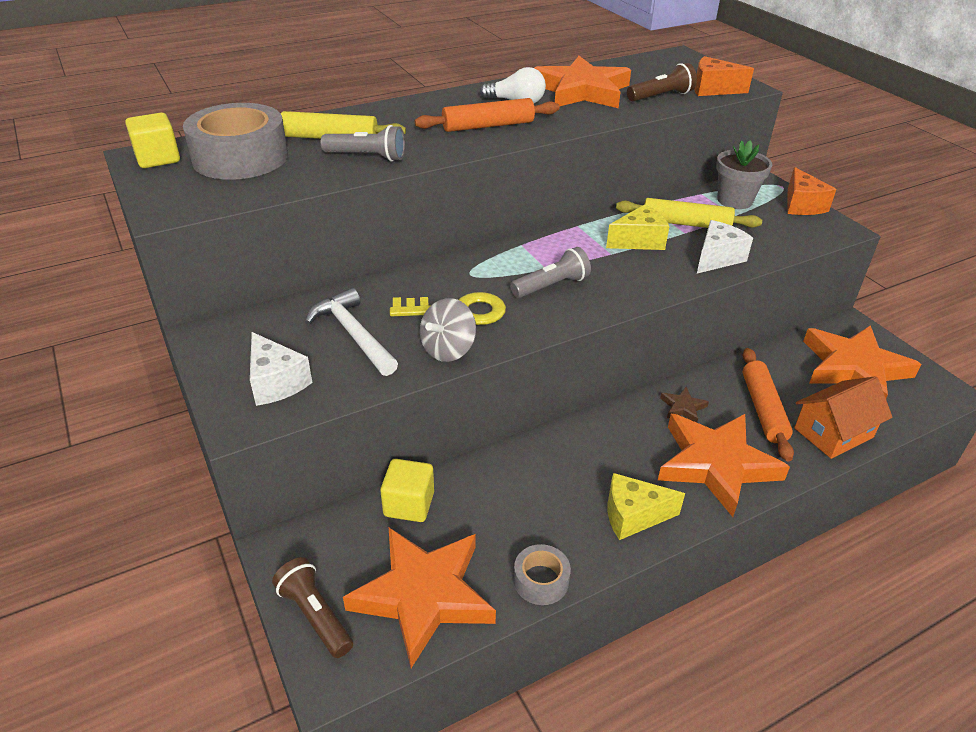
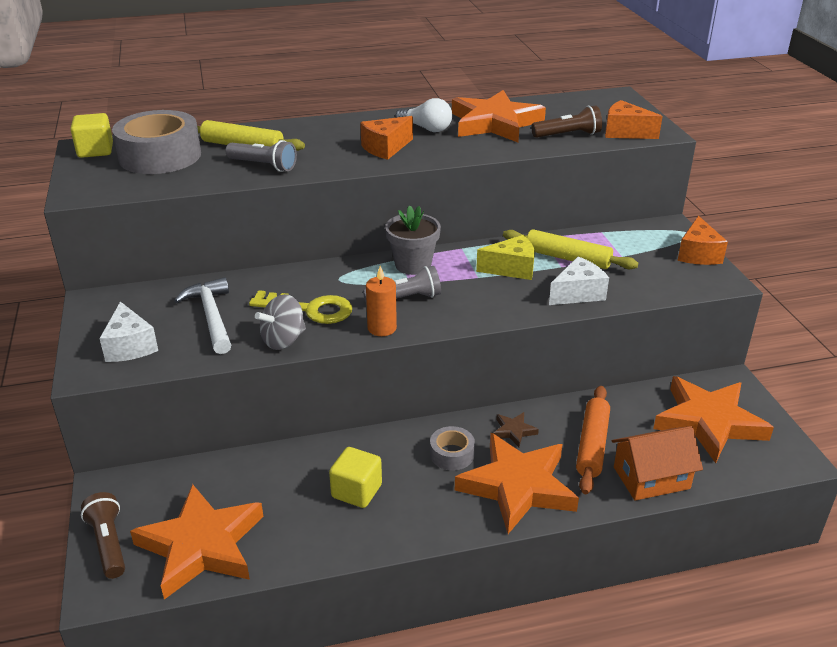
camera: 15 degrees right, 5 degrees down
yellow cube [380,459,434,522] -> yellow cube moved to [329,447,382,508]
orange rolling pin [415,98,560,132] -> orange cheese [360,116,413,160]
grey tape [513,544,571,605] -> grey tape moved to [430,426,475,470]
yellow cheese [608,473,685,540] -> none
grey flower pot [716,140,772,209] -> grey flower pot moved to [385,205,441,275]
none -> orange candle [366,266,397,336]

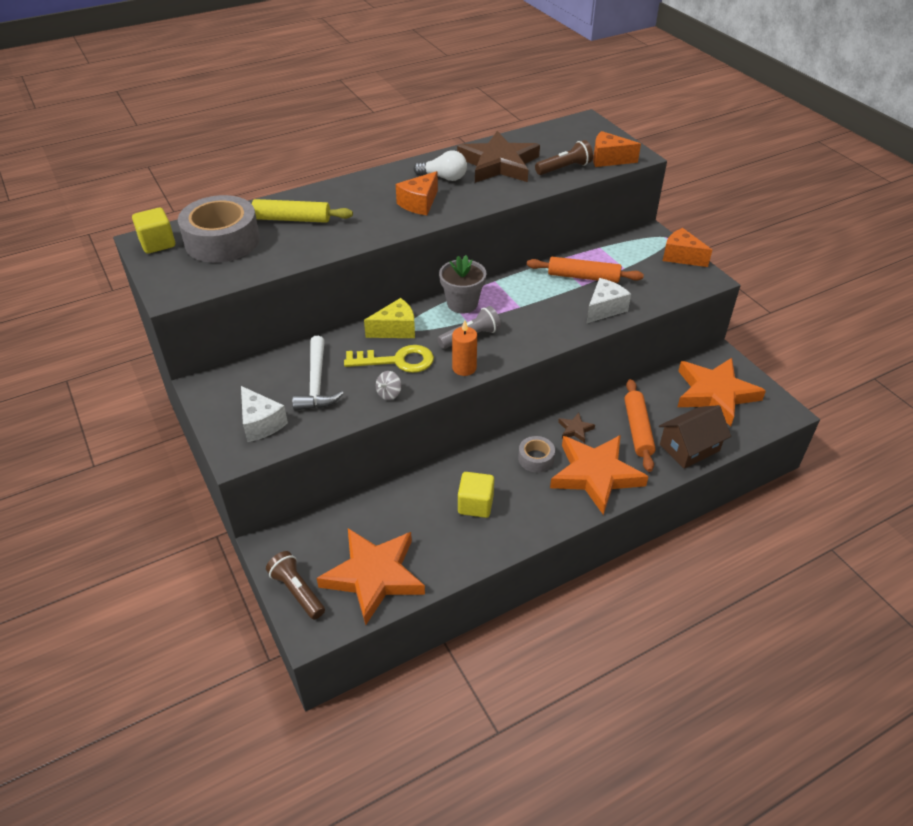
camera: 15 degrees left, 10 degrees up
white hammer [174,277,231,354] -> white hammer turned 150 degrees counterclockwise [292,336,344,411]
grey flashlight [225,140,297,172] -> none
grey spinning top [255,294,306,350] -> grey spinning top [376,371,401,400], size x0.62
orange star [452,90,546,142] -> brown star [457,131,540,183]
yellow cheese [476,235,535,280] -> yellow cheese moved to [364,298,415,338]
yellow rolling pin [503,229,638,269] -> orange rolling pin [527,257,644,283]
orange house [612,426,703,501] -> brown house [659,405,731,469]
orange cheese [677,216,728,265] -> orange cheese turned 135 degrees clockwise [663,228,712,267]

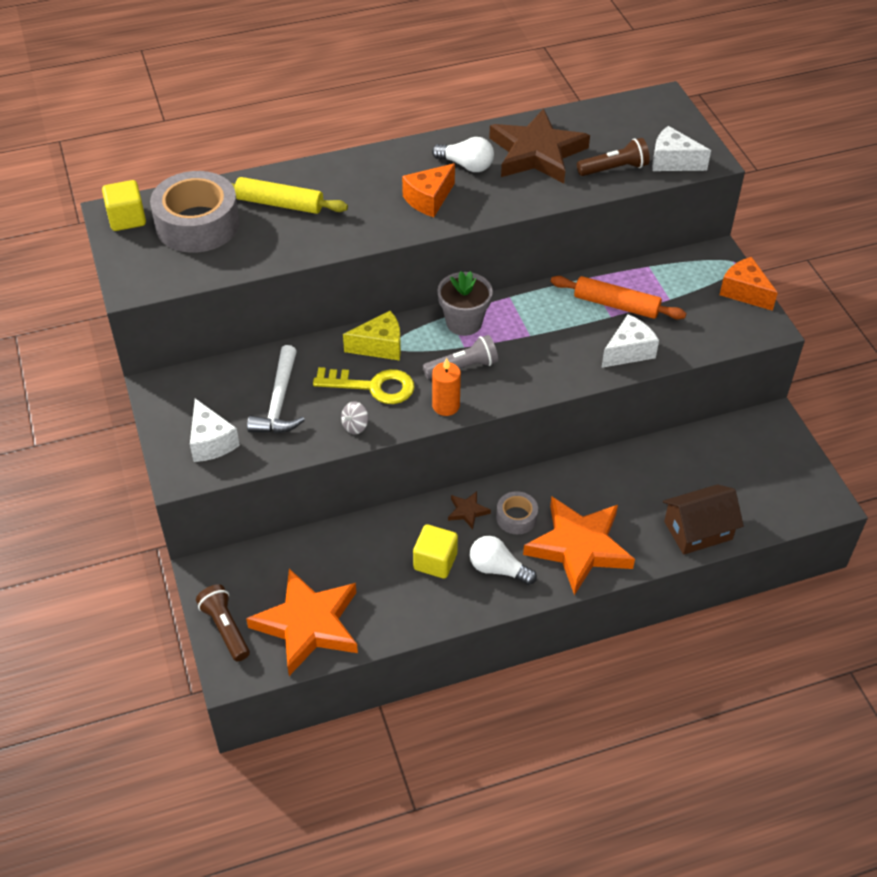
camera: 10 degrees right, 5 degrees up
brown star [558,413,595,443] -> brown star moved to [448,491,491,530]
orange cheese [593,131,641,167] -> white cheese [652,126,711,171]
orange rolling pin [624,379,656,472] -> none
orange star [678,358,766,427] -> none
none -> white light bulb [470,536,537,585]

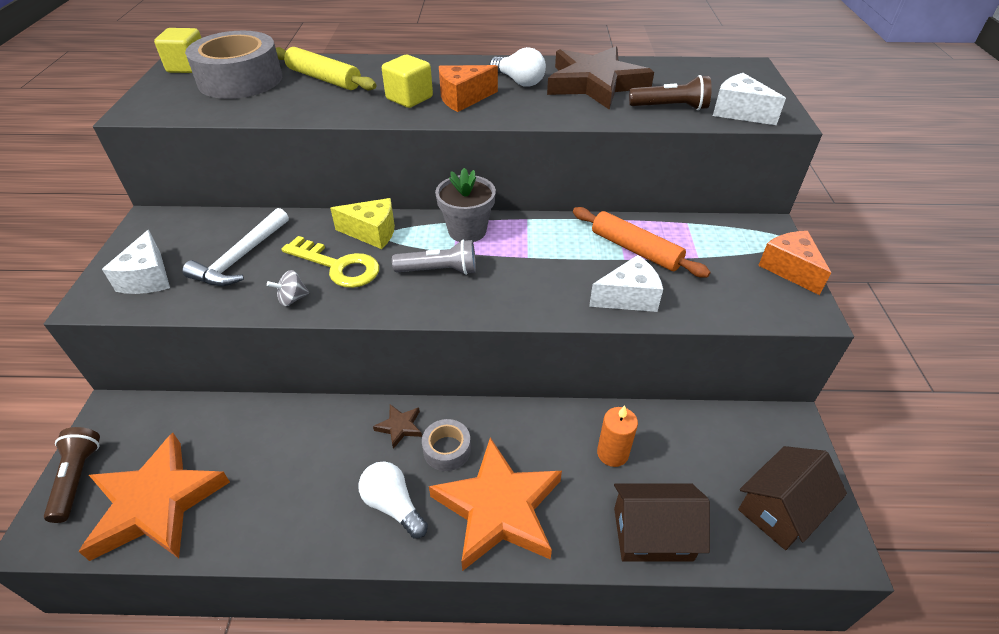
camera: 20 degrees right, 5 degrees down
yellow cube [413,524,458,578] -> yellow cube moved to [382,55,433,108]
orange candle [432,358,461,416] -> orange candle moved to [597,405,638,467]
none -> brown house [738,446,847,550]

